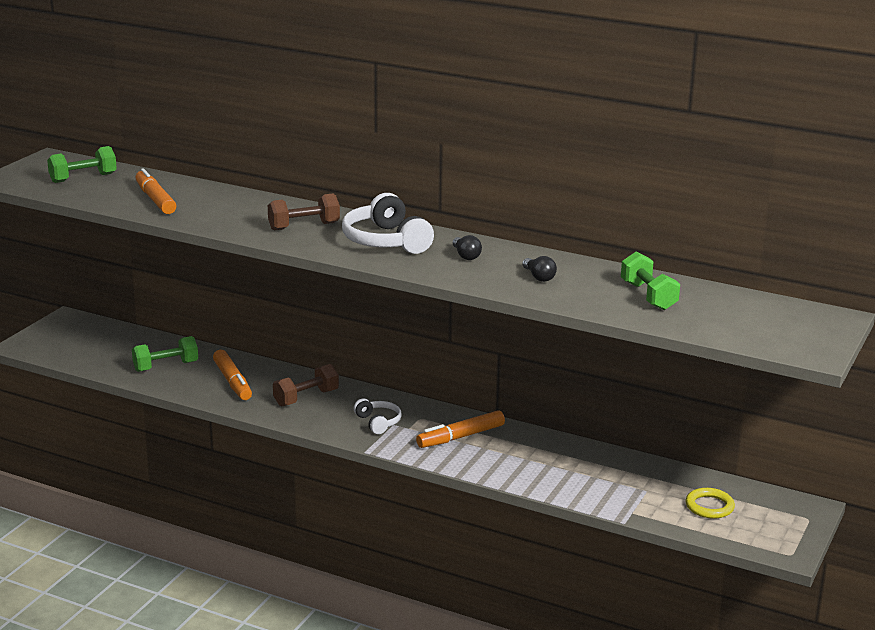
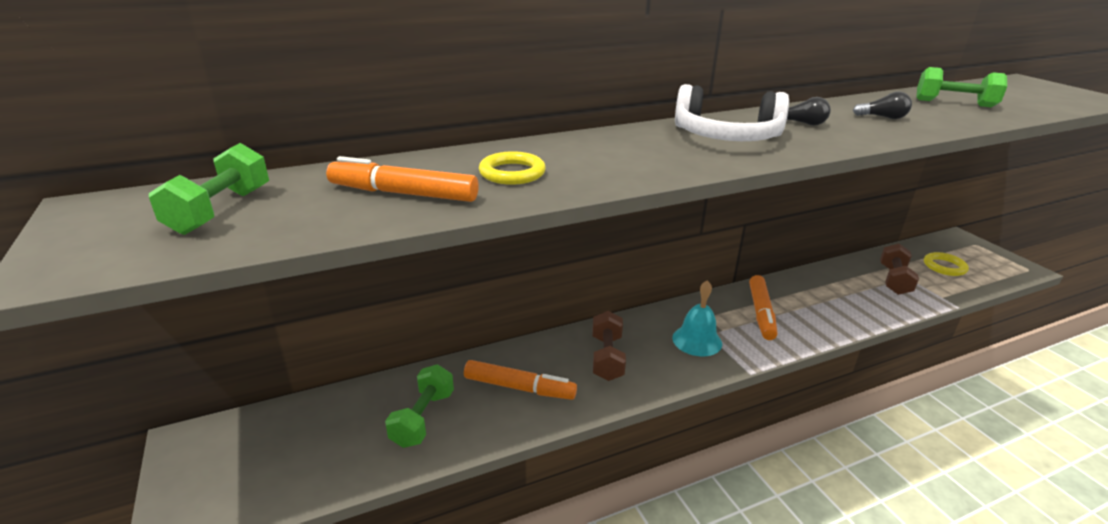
camera: 50 degrees left, 5 degrees up
brown dumbbell [268,194,340,231] -> brown dumbbell moved to [880,244,919,295]
white headphones [354,398,402,434] -> turquoise bell [672,280,722,356]
none -> yellow ring [479,151,546,185]

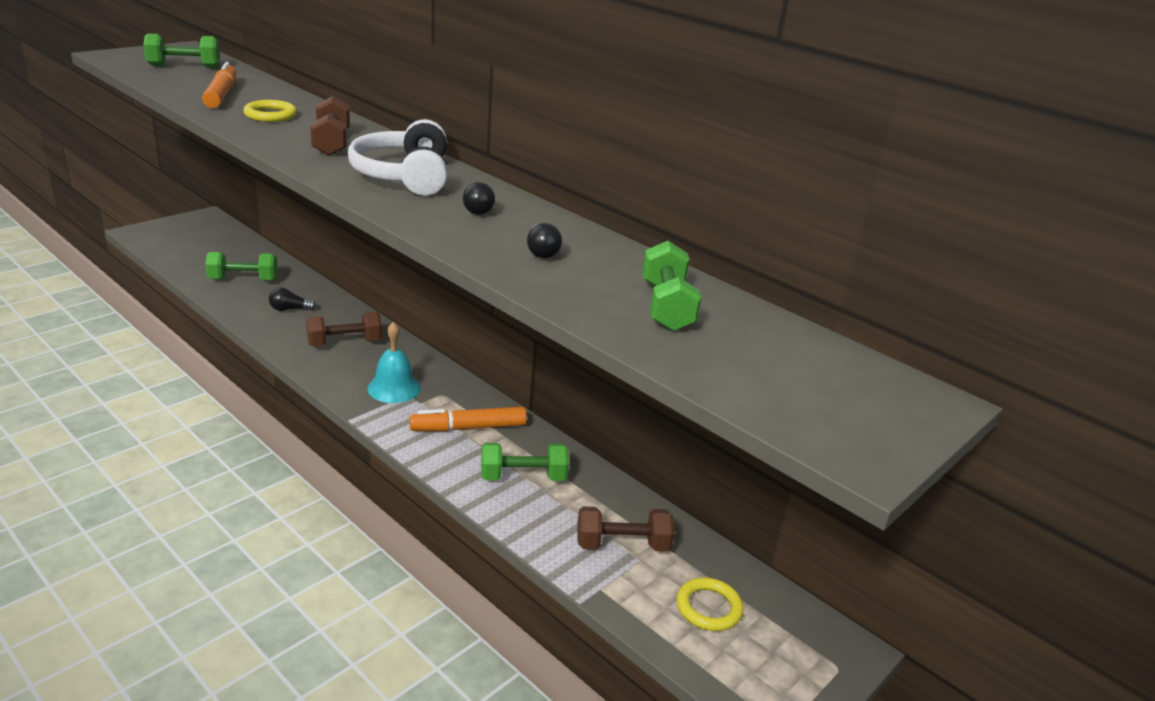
camera: 65 degrees right, 0 degrees up
orange marker [464,360,577,400] -> black light bulb [269,287,317,311]
none -> brown dumbbell [310,96,350,156]
none -> green dumbbell [481,443,569,481]

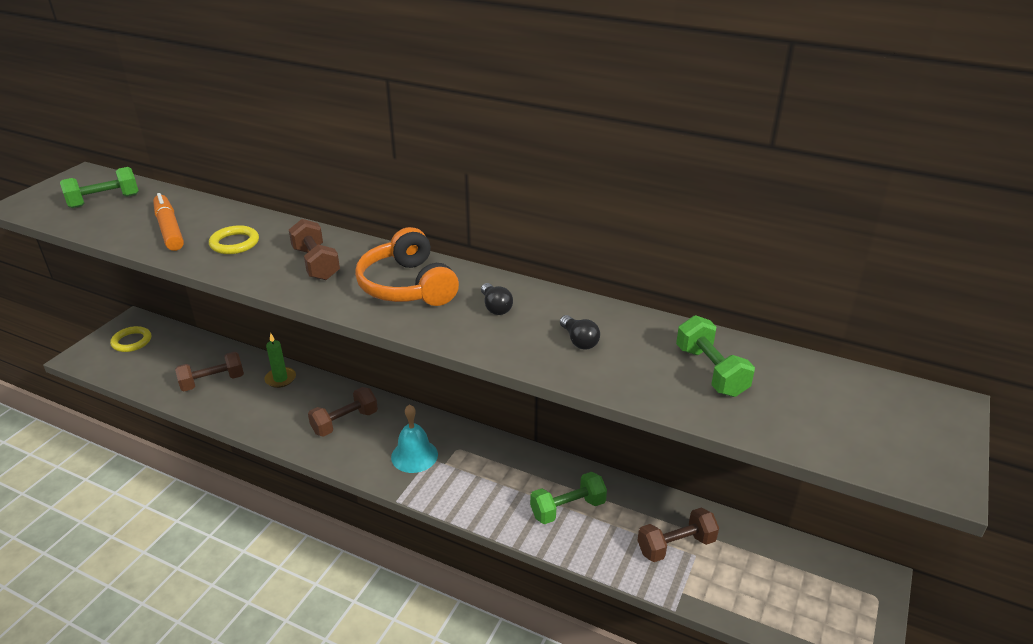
camera: 15 degrees left, 5 degrees up
green dumbbell [205,252,278,281] -> brown dumbbell [175,352,244,391]
black light bulb [269,287,317,311] -> none
white headphones [348,119,448,196] -> orange headphones [355,227,459,306]
orange marker [409,407,527,431] -> none
yellow ring [677,577,744,631] -> yellow ring moved to [110,326,151,352]
none -> green candle [264,333,296,388]

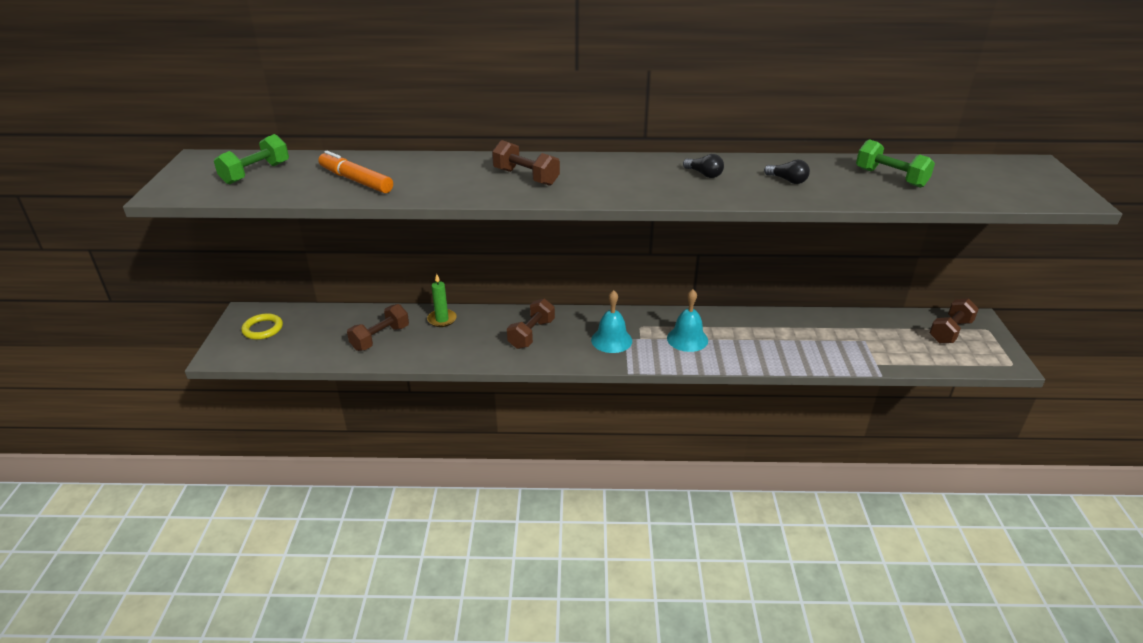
camera: 25 degrees left, 0 degrees up
yellow ring [209,225,259,254] -> none
orange headphones [355,227,459,306] -> none
green dumbbell [530,472,607,524] -> none
brown dumbbell [637,507,719,562] -> brown dumbbell moved to [930,298,979,343]
none -> turquoise bell [667,289,708,352]

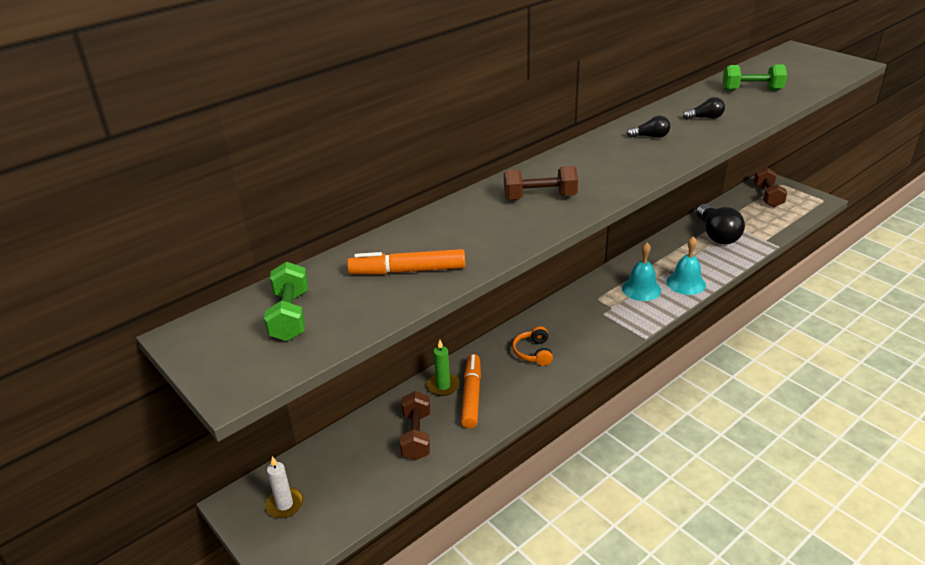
camera: 40 degrees left, 0 degrees up
yellow ring [241,313,283,340] -> white candle [265,456,303,518]
brown dumbbell [507,299,555,349] -> orange headphones [512,326,553,366]
turquoise bell [591,290,632,353] -> turquoise bell moved to [667,236,706,295]
none -> orange marker [461,354,481,429]
none -> black light bulb [696,204,745,244]

